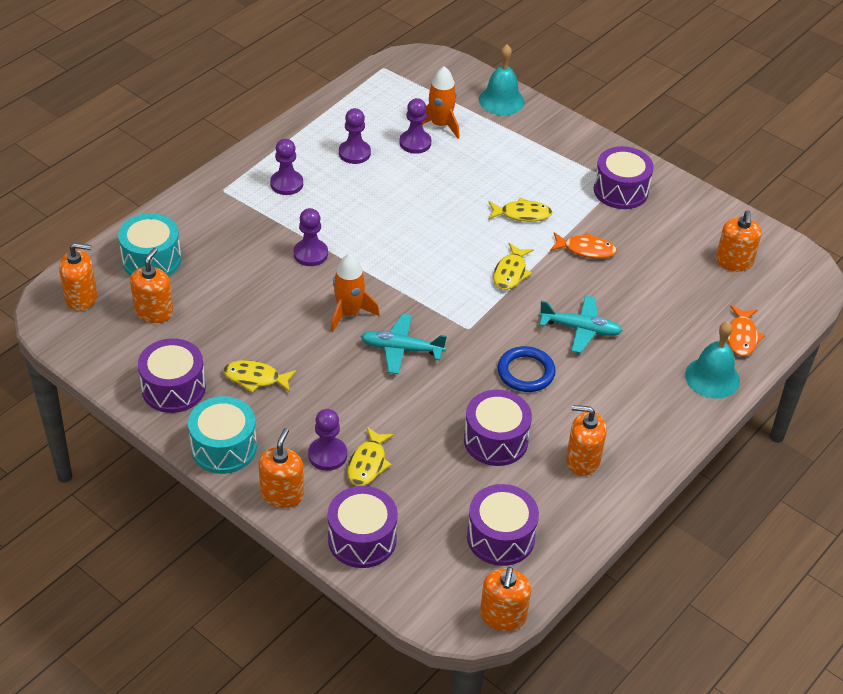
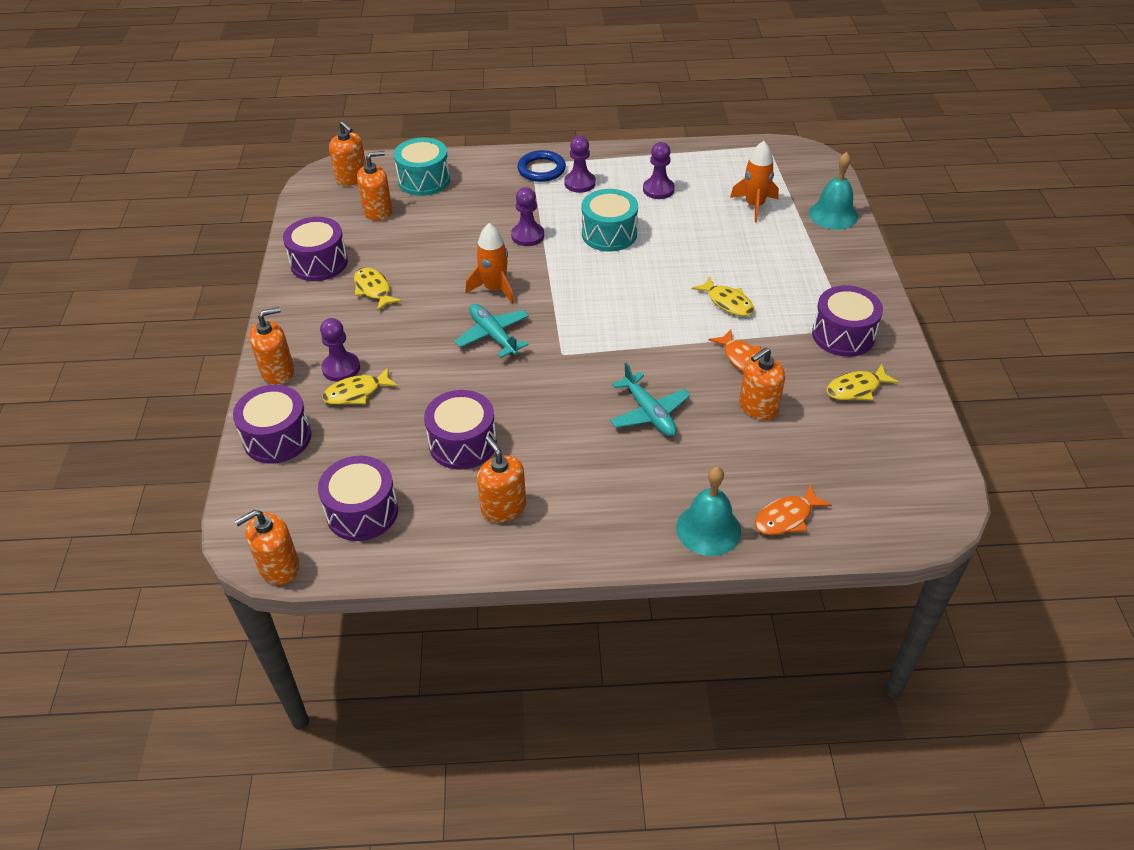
camera: 50 degrees right, 0 degrees up
turquoise drum [188,396,257,474] -> turquoise drum moved to [582,189,638,251]
purple pawn [399,98,431,154] -> none
yellow fish [493,243,534,290] -> yellow fish moved to [826,364,899,400]
blue ring [497,346,556,392] -> blue ring moved to [517,150,566,182]
orange soap dispenser [716,210,762,271] -> orange soap dispenser moved to [739,347,785,420]

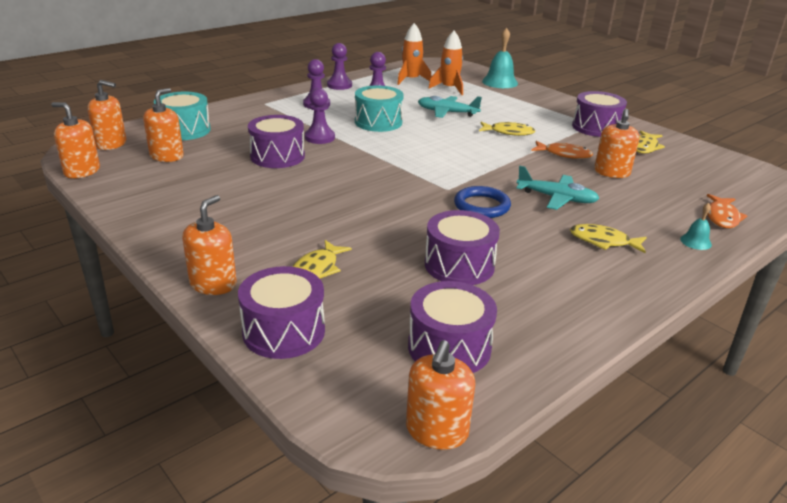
camera: 40 degrees left, 15 degrees down
purple drum [283,217,348,281] -> purple drum moved to [248,115,305,168]
purple pawn [320,318,360,382] -> purple pawn moved to [327,43,352,90]
yellow fish [354,267,402,311] -> yellow fish moved to [570,224,647,253]
turquoise plane [455,304,529,358] -> turquoise plane moved to [418,96,482,118]
orange rocket [465,223,514,304] -> orange rocket moved to [397,23,432,85]
orange soap dispenser [477,436,526,523] -> orange soap dispenser moved to [51,102,100,178]
blue ring [517,150,566,182] -> blue ring moved to [454,186,511,218]
turquoise bell [676,467,741,556] -> turquoise bell [680,203,712,250], size x0.52

